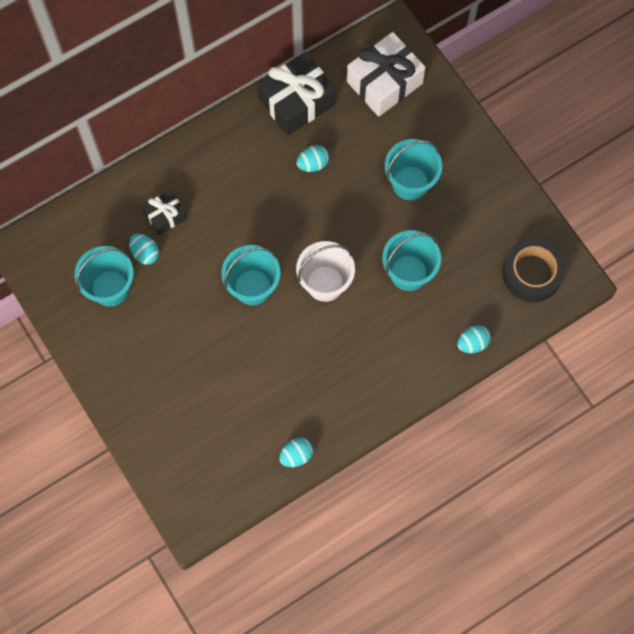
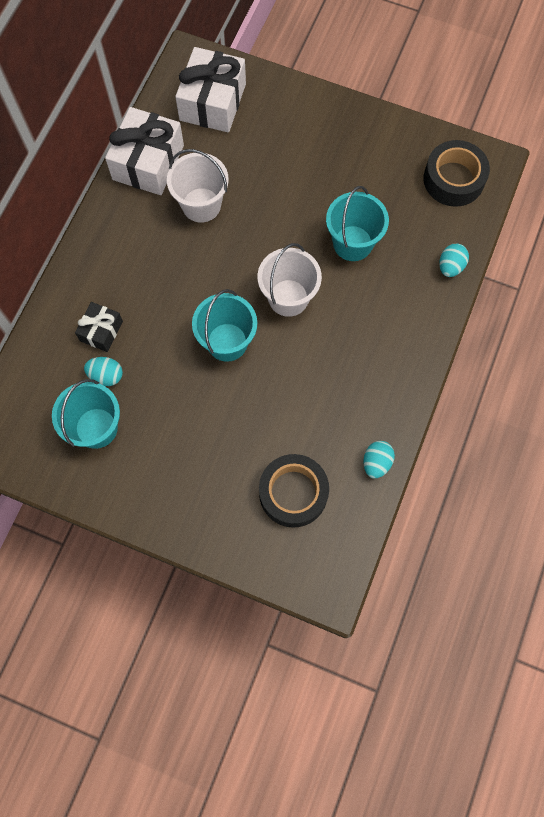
camera: 35 degrees left, 0 degrees up
black gift [257,52,336,136] -> white gift [105,107,184,195]
turquoise egg [297,145,329,172] -> white bucket [167,149,229,223]
turquoise bucket [385,139,442,200] -> none
none -> black tape [259,454,329,528]

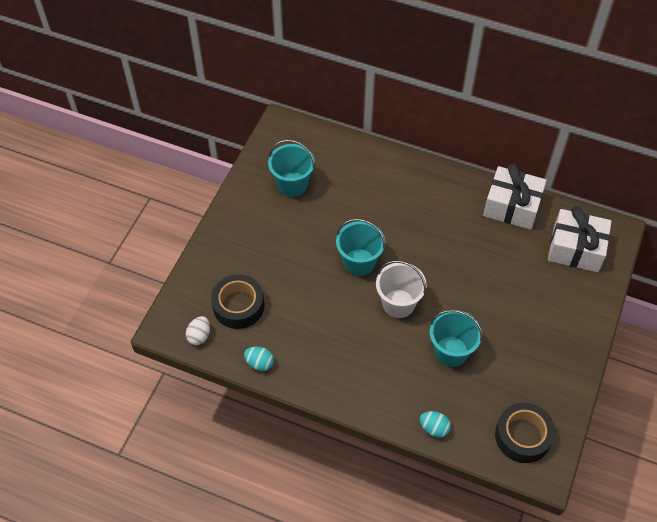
camera: 90 degrees right, 15 degrees down
black gift [75,302,123,352] -> none
turquoise egg [84,357,123,386] -> none
white bucket [167,149,229,223] -> none
none -> white egg [186,316,210,345]

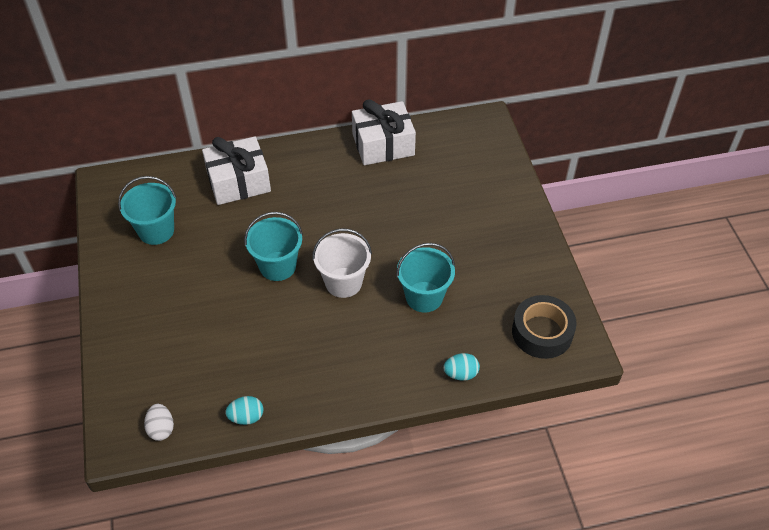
camera: 35 degrees left, 5 degrees down
black tape [211,274,264,329] -> none
white gift [548,206,612,272] -> white gift moved to [202,137,271,205]

